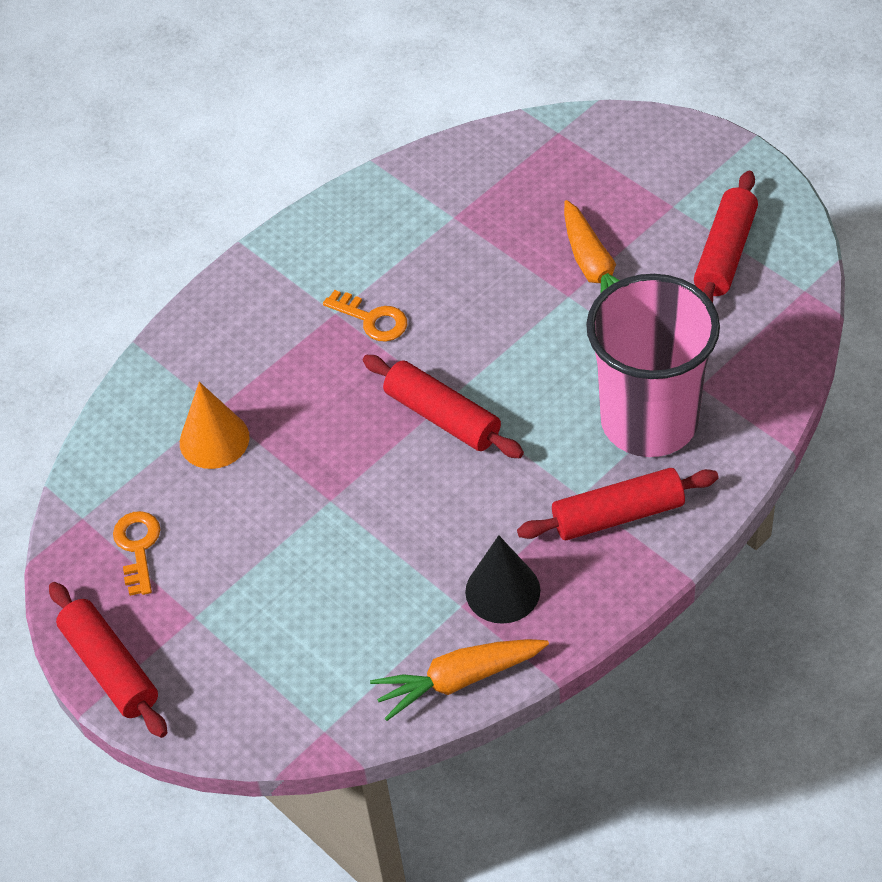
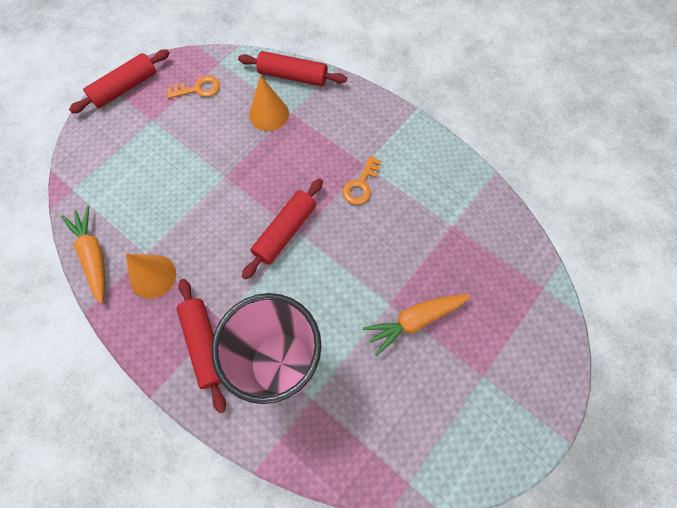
camera: 80 degrees right, 15 degrees up
black cone [465,535,540,624] -> orange cone [126,254,176,299]
red rolling pin [694,171,758,303] -> red rolling pin moved to [238,51,347,86]

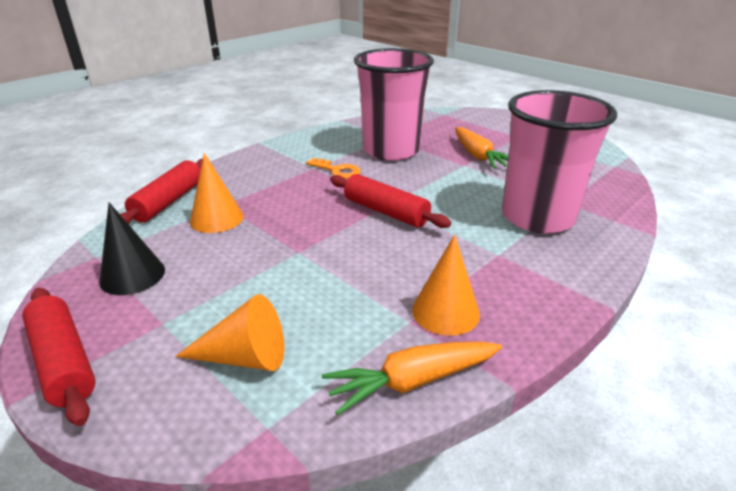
camera: 85 degrees left, 35 degrees down
orange key [167,76,220,99] -> black cone [99,202,165,295]
red rolling pin [177,279,226,413] -> none
none -> orange cone [175,294,284,371]
none -> pink cup [354,48,434,161]

